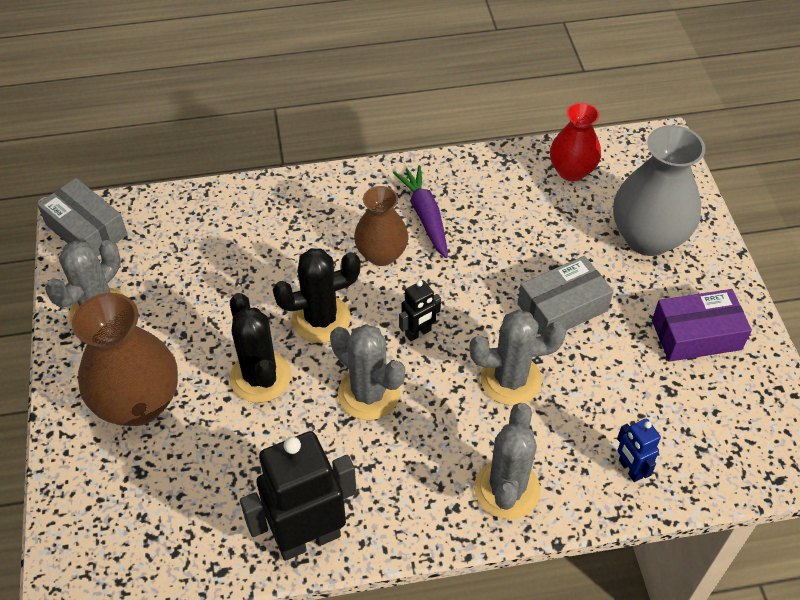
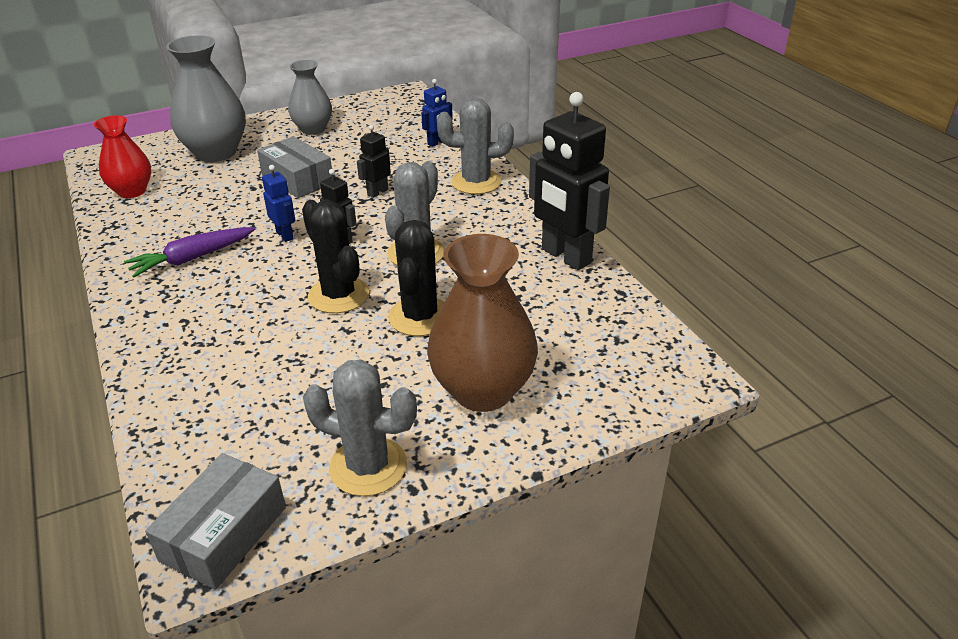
camera: 105 degrees left, 15 degrees down
black cactus [229,293,291,403] -> black cactus turned 45 degrees counterclockwise [388,220,444,336]
brown vase [354,186,408,266] -> none
grey cactus [470,309,566,405] -> black robot [357,125,391,198]
purple box [652,289,752,362] -> grey vase [288,60,332,135]
none -> blue robot [262,165,295,242]

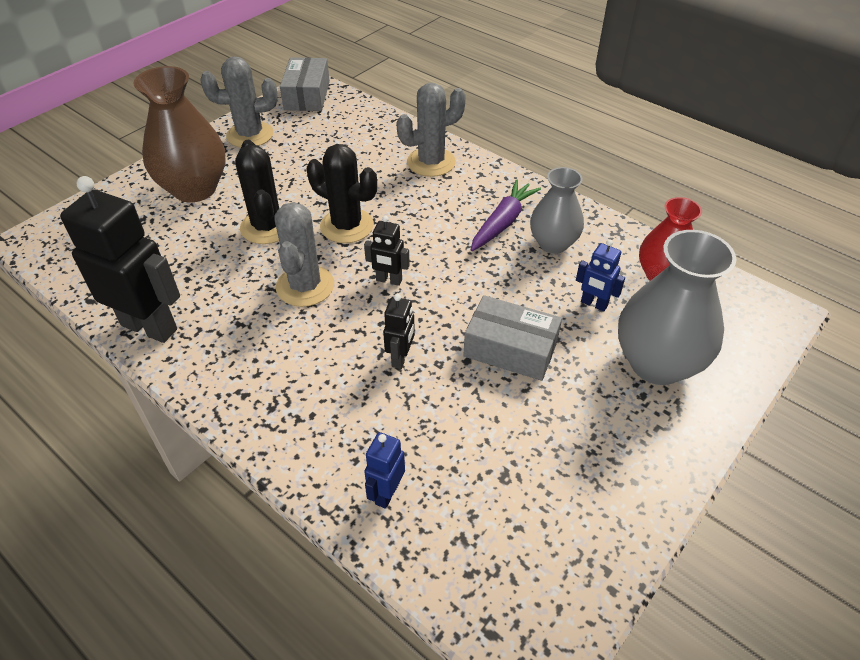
camera: 155 degrees right, 10 degrees up
blue robot [262,165,295,242] -> blue robot moved to [576,239,625,312]
grey vase [288,60,332,135] -> grey vase moved to [530,167,584,254]
grey cactus [437,98,514,194] -> grey cactus moved to [396,83,466,177]

